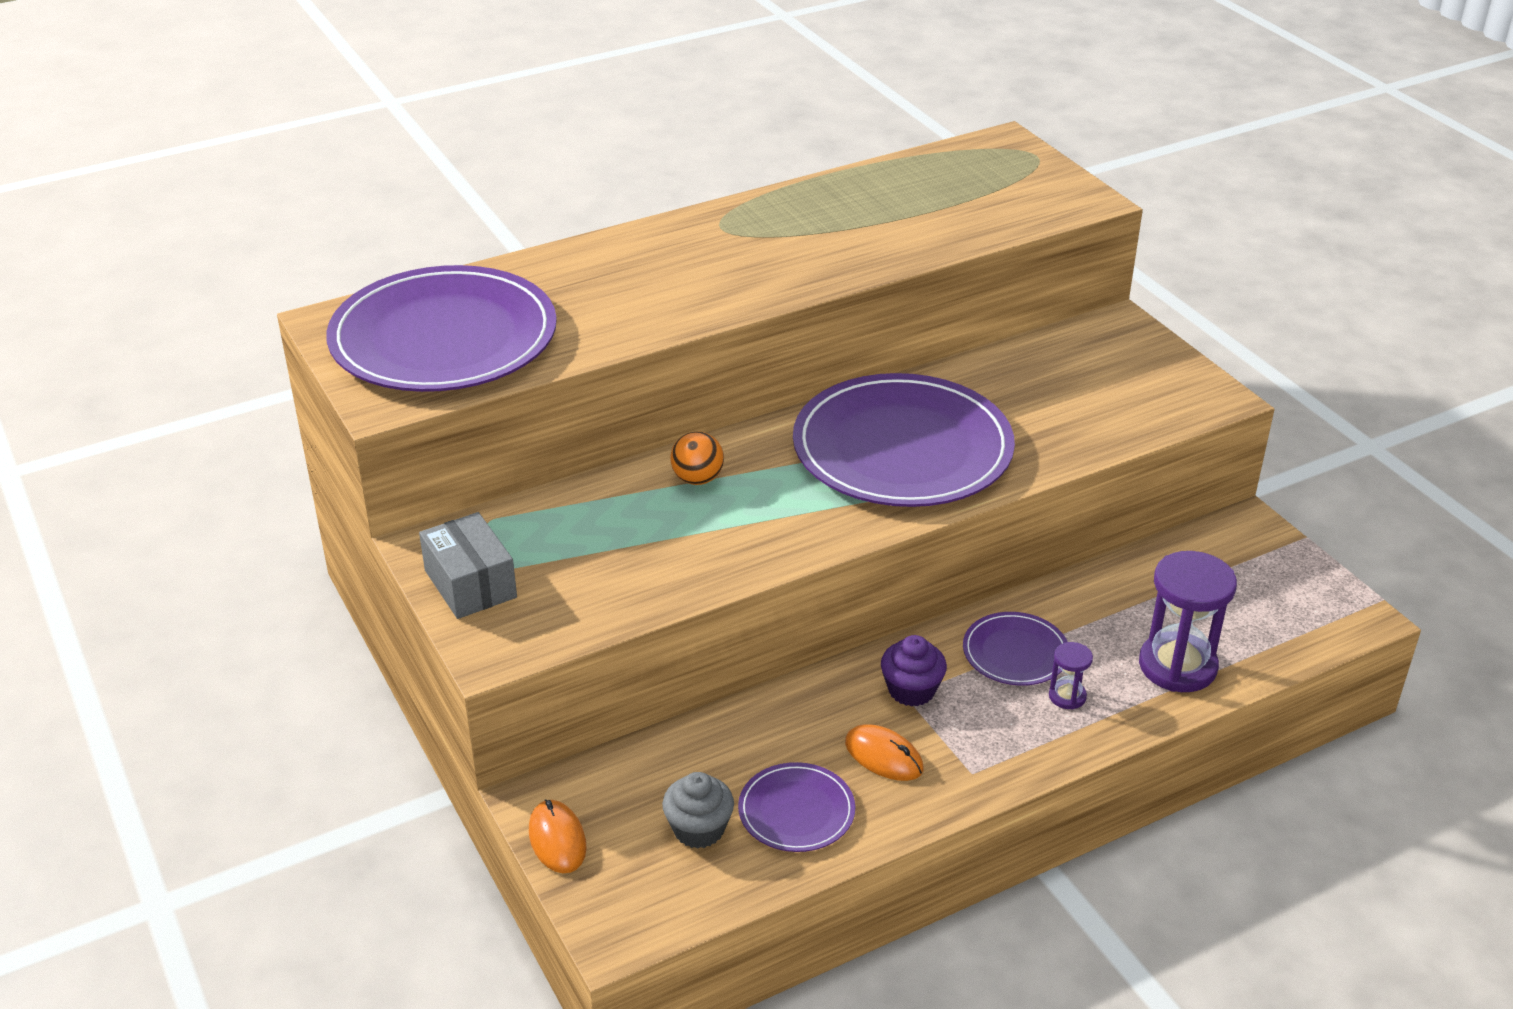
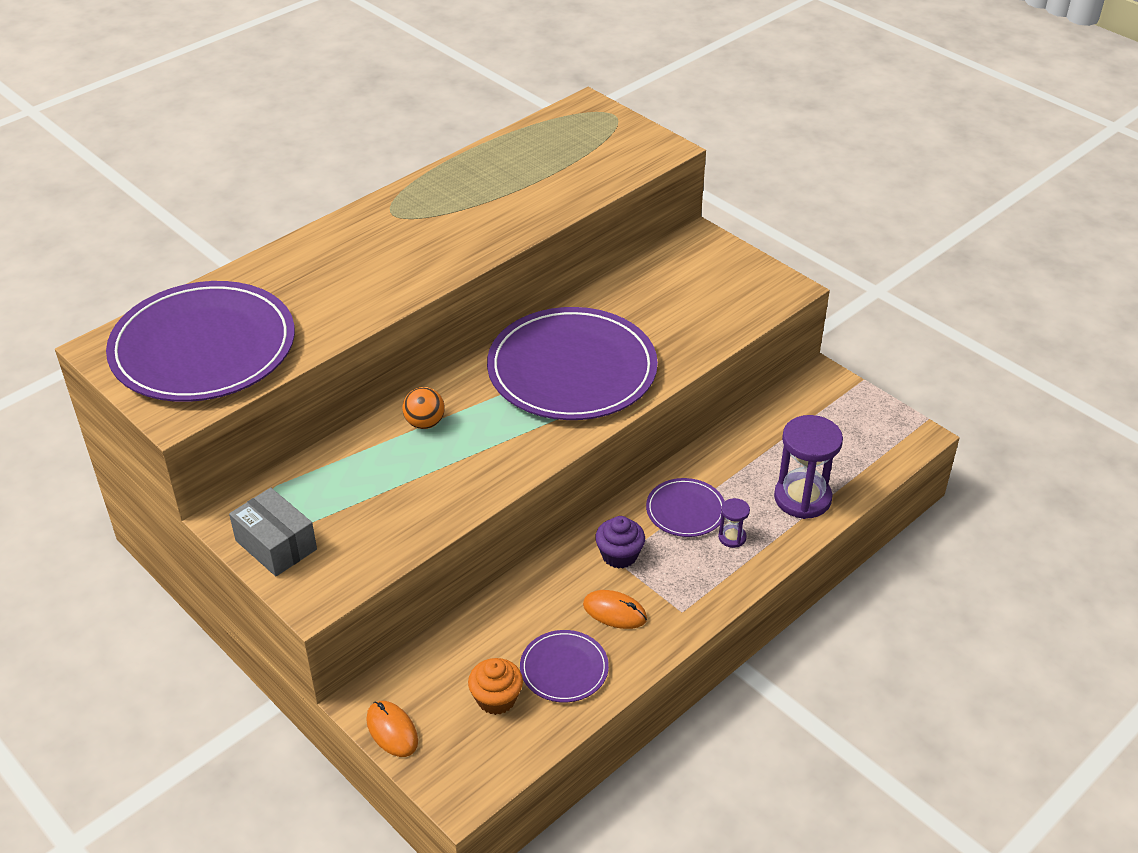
camera: 15 degrees left, 5 degrees up
grey cupcake [662,772,734,848] -> orange cupcake [468,658,523,715]

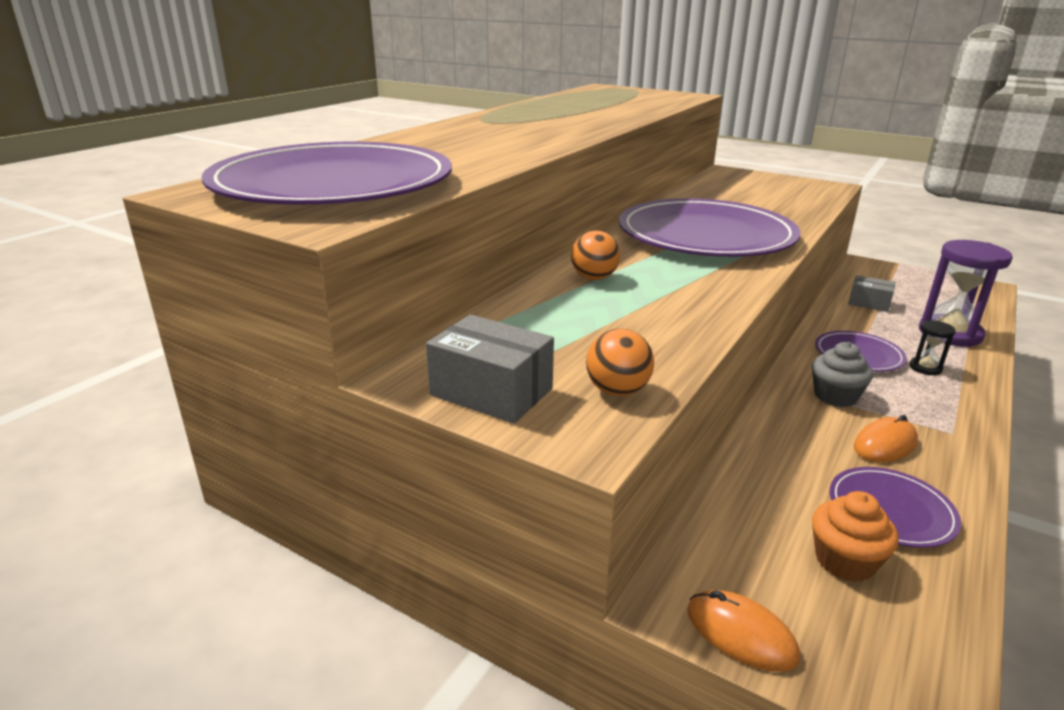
camera: 15 degrees left, 15 degrees down
orange mouse [583,590,647,629] -> orange mouse turned 45 degrees counterclockwise [854,415,918,462]
purple cupcake [595,516,645,569] -> grey cupcake [812,342,873,407]
purple hourglass [718,498,750,548] -> black hourglass [909,320,956,375]
none -> orange ball [586,329,654,396]
none -> grey box [848,275,895,312]

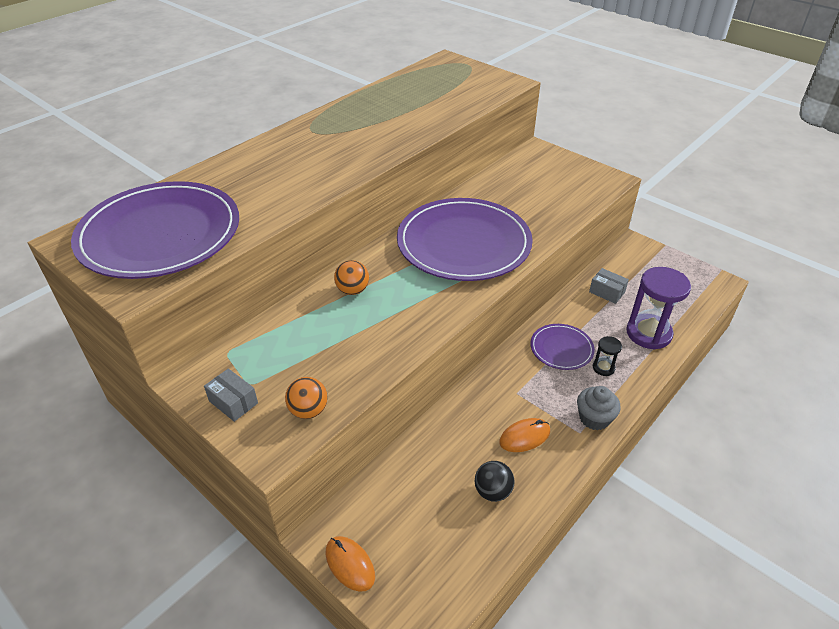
camera: 10 degrees right, 15 degrees up
grey box [426,315,554,424] -> grey box [204,368,258,422], size x0.66
grey cupcake [812,342,873,407] -> grey cupcake moved to [577,386,621,430]
orange cupcake [812,491,899,582] -> none
purple plate [830,467,961,548] -> black ball [475,461,515,502]

